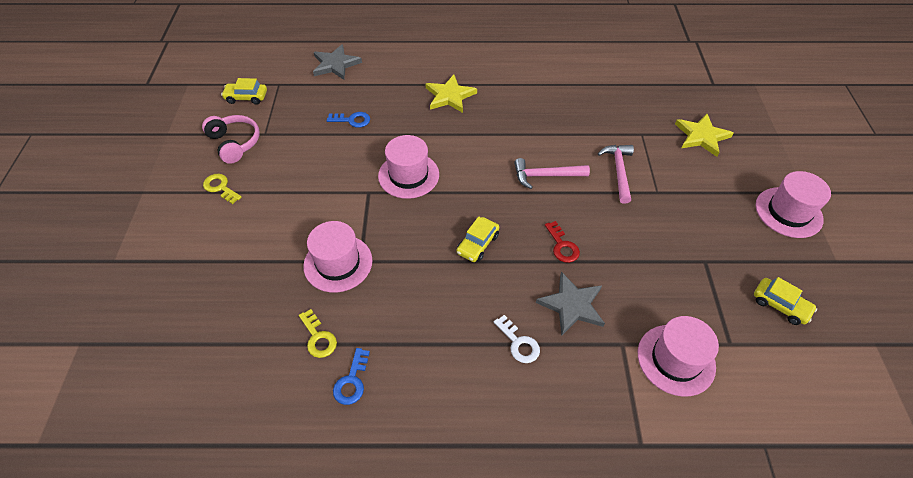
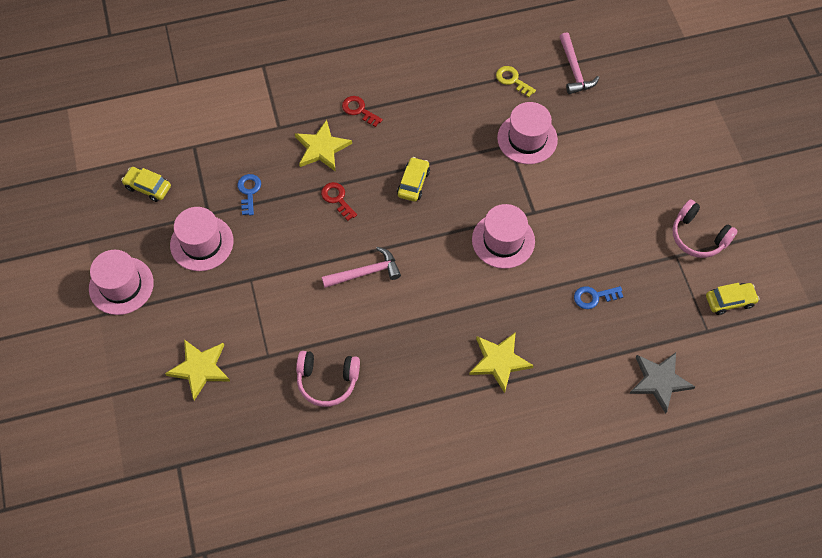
camera: 165 degrees right, 10 degrees up
yellow key [203,174,242,204] -> none
blue key [333,348,370,405] -> blue key moved to [237,174,261,216]
white key [493,315,540,363] -> red key [342,96,383,127]
grey star [536,272,605,335] -> yellow star [295,120,352,172]
pink hammer [598,145,634,204] -> pink hammer moved to [559,32,600,94]
pink hat [638,316,719,397] -> pink hat moved to [170,207,234,271]
none -> pink headphones [296,351,360,407]

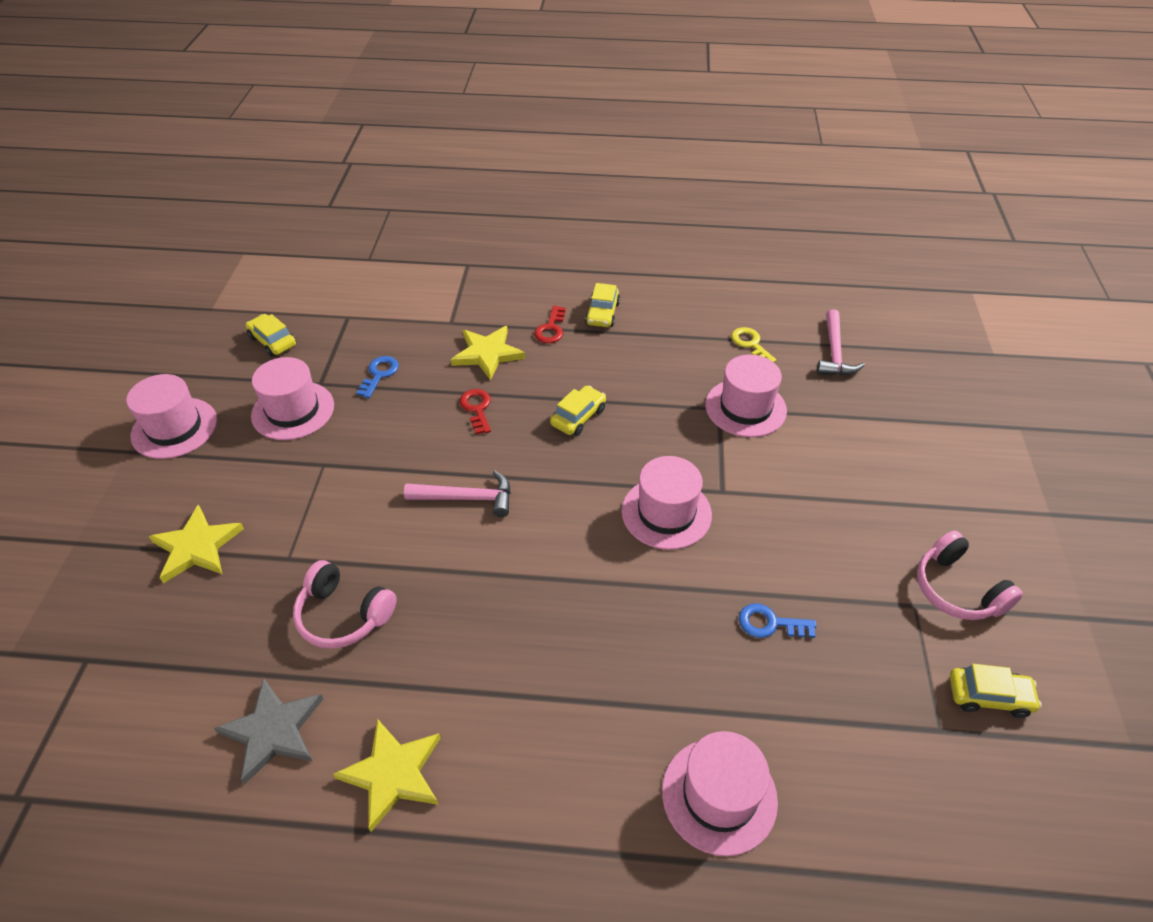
camera: 20 degrees right, 15 degrees down
red key [342,96,383,127] -> red key turned 135 degrees counterclockwise [534,306,566,343]
yellow star [469,332,534,393] -> yellow star moved to [333,719,440,832]
grey star [629,352,695,414] -> grey star moved to [214,678,323,785]
none -> yellow car [585,283,620,327]
none -> pink hat [662,731,778,856]

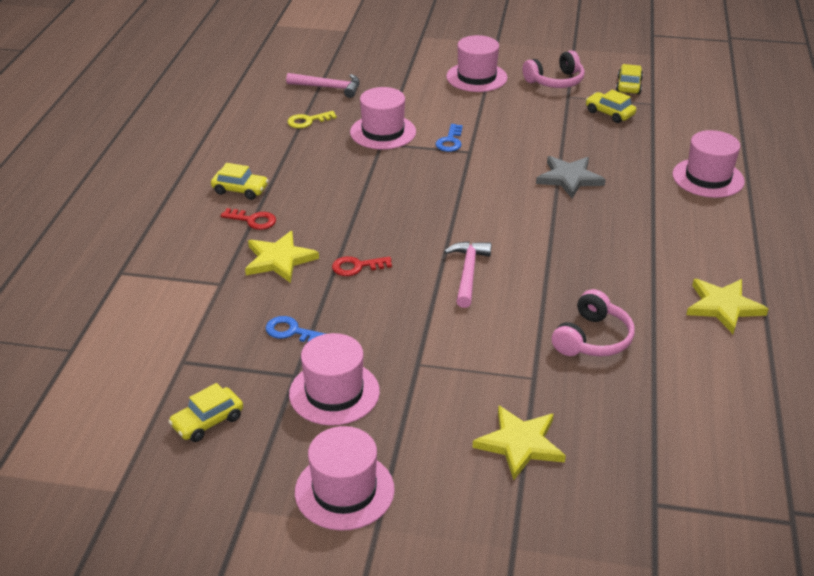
camera: 85 degrees left, 10 degrees down
grey star [214,678,323,785] -> grey star moved to [536,156,606,198]
yellow car [550,386,606,436] -> yellow car moved to [586,90,636,123]
pink hat [622,456,712,550] -> pink hat moved to [446,35,507,92]
blue key [739,603,817,638] -> blue key moved to [435,124,463,152]

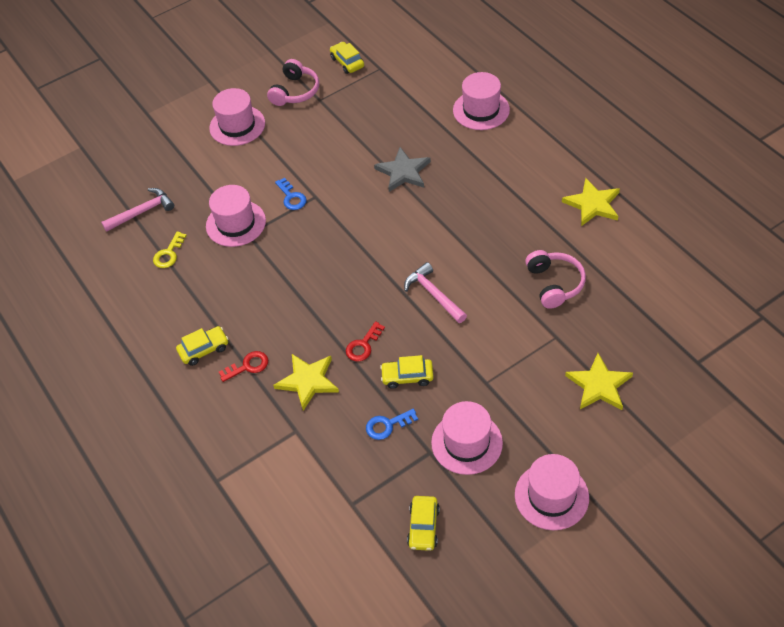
camera: 40 degrees left, 15 degrees up
yellow car [586,90,636,123] -> yellow car moved to [380,355,434,389]

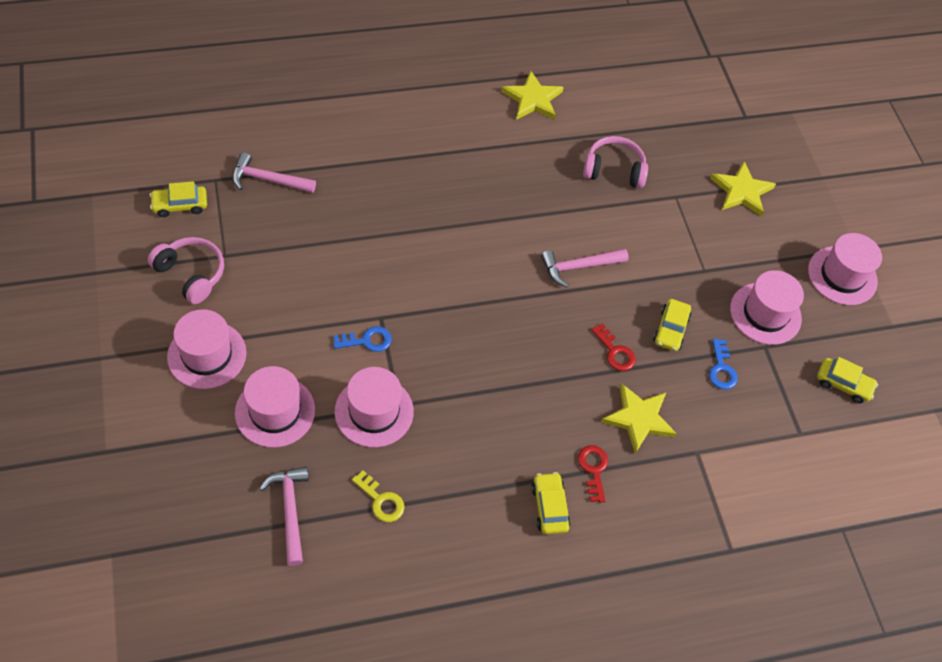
camera: 80 degrees left, 5 degrees up
grey star [374,147,431,192] -> none
pink hat [453,72,510,130] -> pink hat moved to [235,366,315,447]
none -> pink hammer [232,152,316,193]

